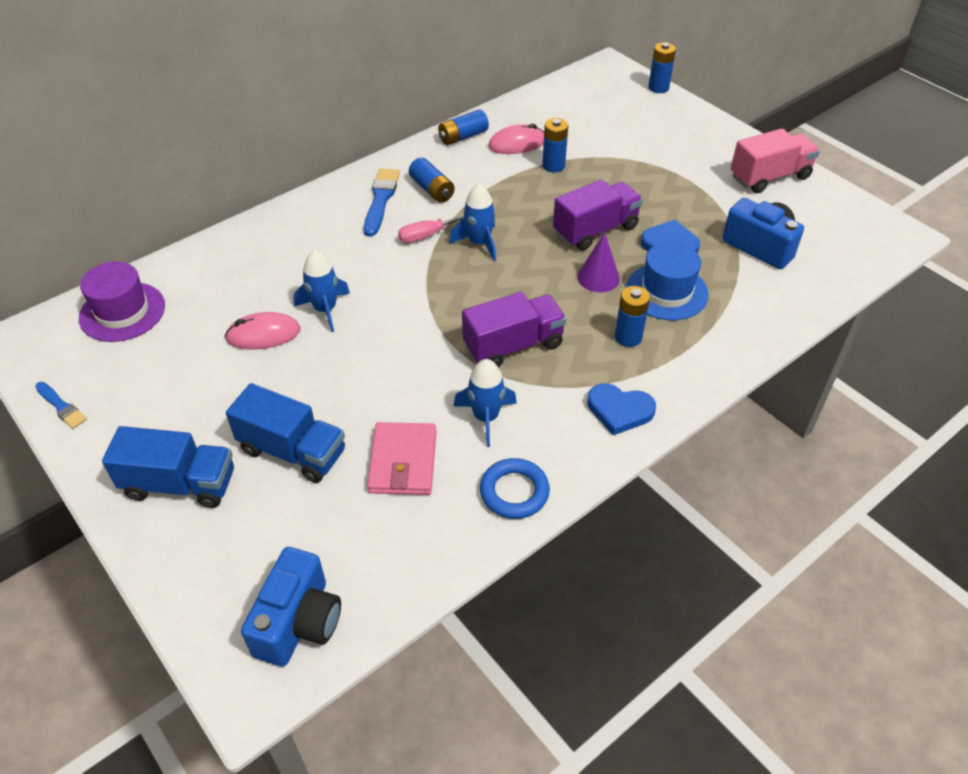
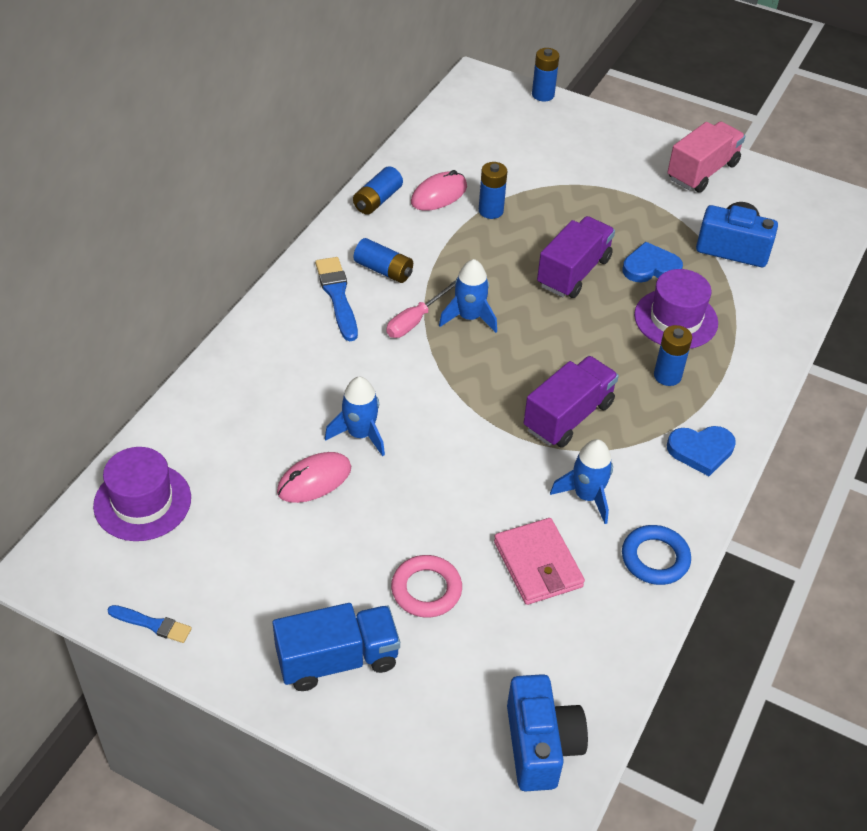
camera: 25 degrees left, 0 degrees up
blue truck [226,383,345,483] -> pink ring [391,555,462,617]
purple cone [578,232,620,292] -> none
blue hat [626,242,709,320] -> purple hat [634,269,718,349]

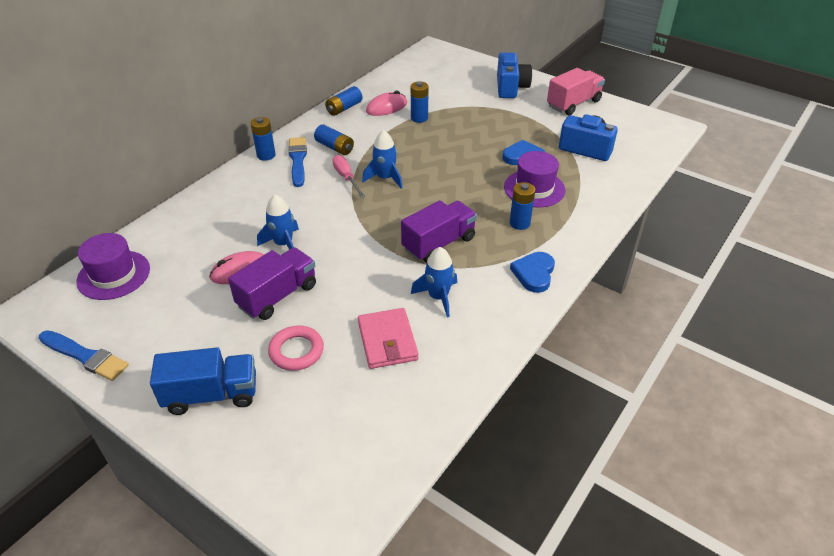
camera: 10 degrees right, 5 degrees down
blue brush [107,605,192,643] -> blue brush [39,330,129,381], size x1.62
pink screwdriver [386,281,456,338] -> pink screwdriver turned 105 degrees clockwise [332,155,365,198]
blue camera [507,674,588,791] -> blue camera moved to [497,52,532,98]
blue battery [532,48,559,101] -> blue battery moved to [251,117,276,161]
purple truck [537,216,615,298] -> purple truck moved to [228,247,316,320]
blue ring [622,525,691,585] -> none
blue heart [667,426,736,476] -> blue heart turned 105 degrees clockwise [510,252,555,293]

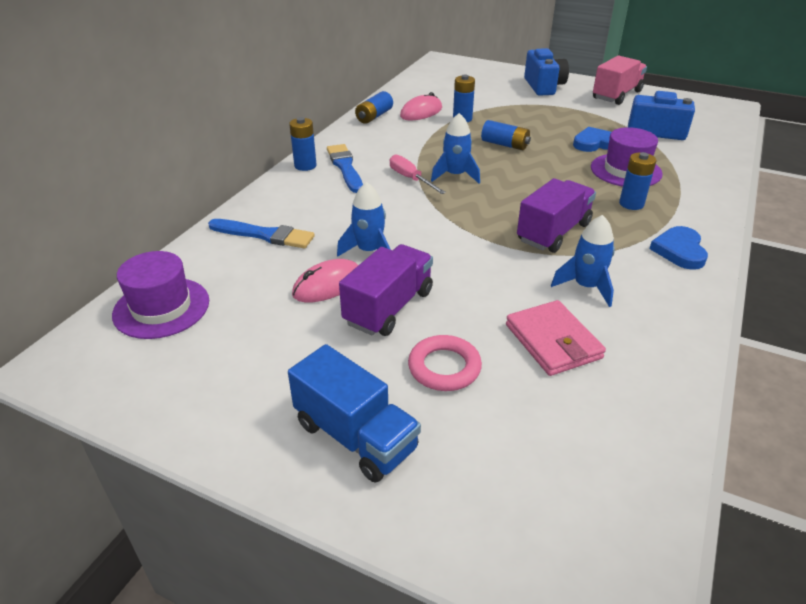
camera: 10 degrees left, 5 degrees down
blue brush [39,330,129,381] -> blue brush moved to [208,219,315,248]
blue truck [150,347,256,415] -> blue truck turned 60 degrees clockwise [288,344,421,483]
blue battery [314,124,354,155] -> blue battery moved to [481,120,531,150]

